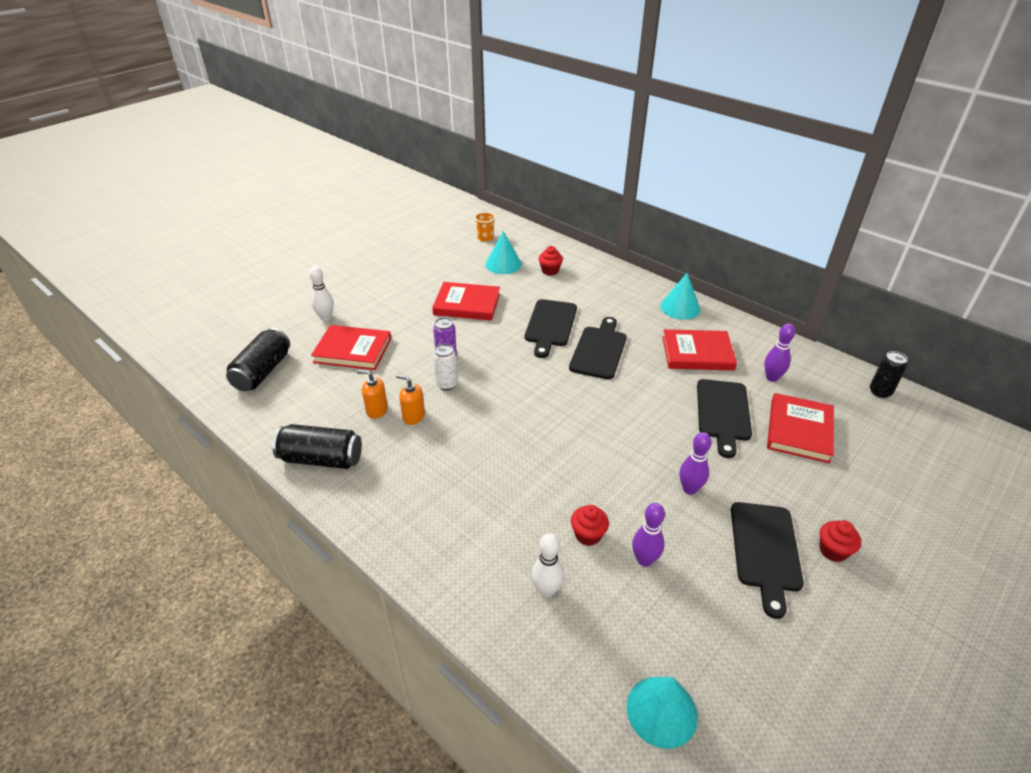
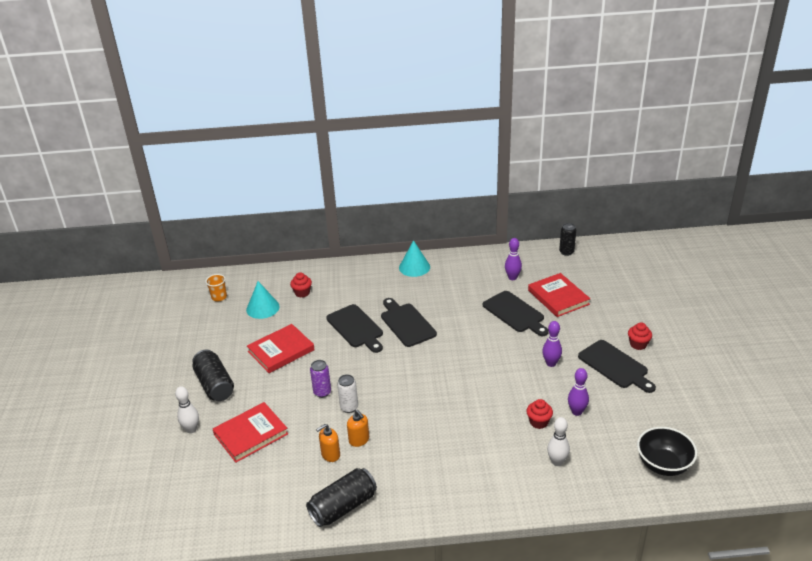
camera: 45 degrees left, 5 degrees down
black can [226,328,290,391] -> black can moved to [192,350,234,401]
orange soap dispenser [396,375,425,425] -> orange soap dispenser turned 105 degrees counterclockwise [347,410,369,447]
turquoise cone [627,677,698,749] -> black bowl [637,427,697,476]
red book [662,329,737,371] -> none

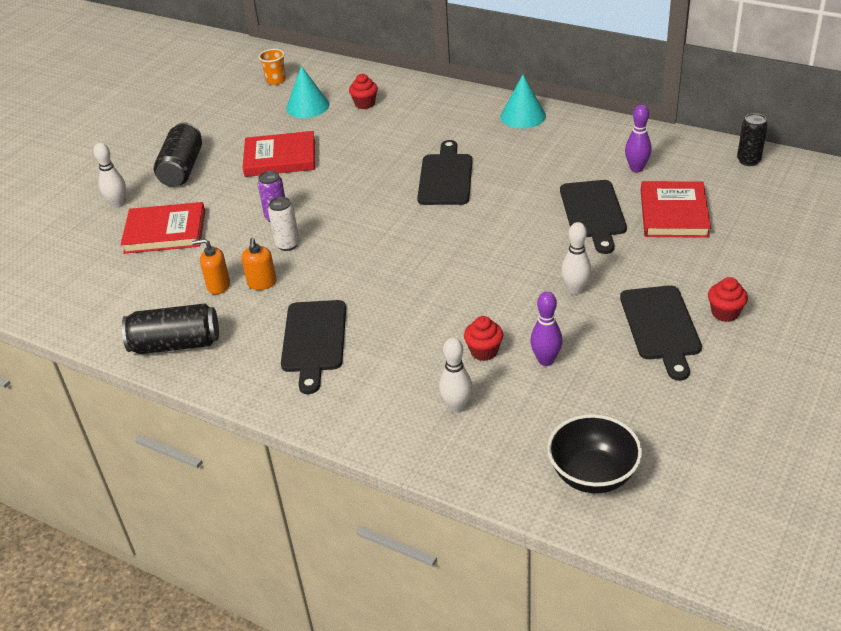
camera: 35 degrees right, 5 degrees up
black cutting board [326,304,383,353] -> black cutting board moved to [281,300,346,394]
purple bowling pin [542,321,562,367] -> white bowling pin [561,222,591,295]

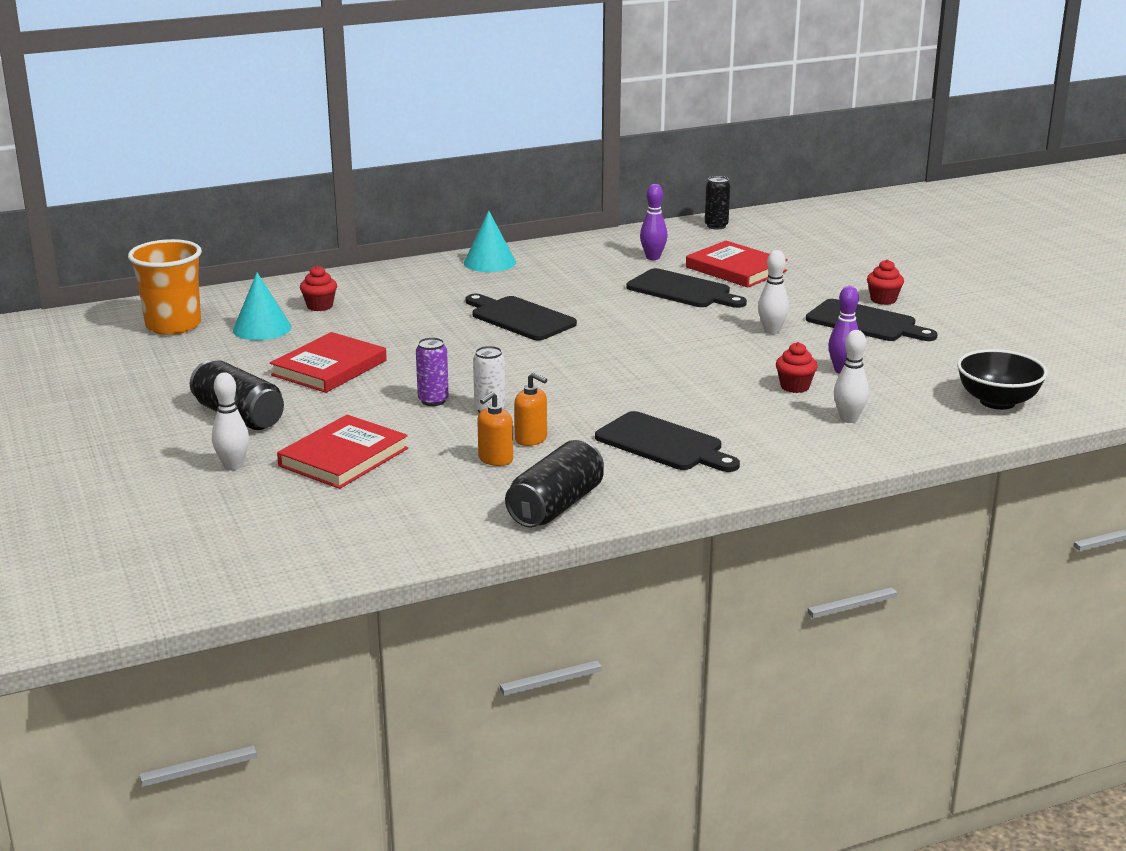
camera: 55 degrees left, 15 degrees down
orange cup [259,49,286,85] -> orange cup [128,239,202,335], size x2.00

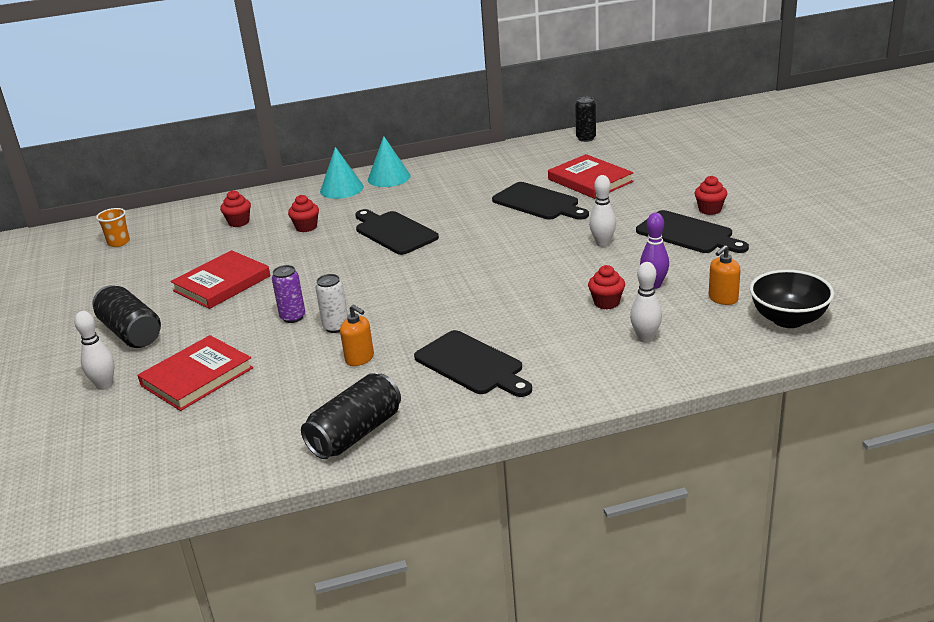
camera: 10 degrees right, 5 degrees up
orange cup [128,239,202,335] -> orange cup [96,208,130,247], size x0.50
turquoise cone [233,273,292,340] -> turquoise cone moved to [320,147,364,199]
orange soap dispenser [477,392,513,466] -> orange soap dispenser moved to [709,245,741,305]
purple bowling pin [640,184,668,260] -> none
none -> red cupcake [288,195,319,232]

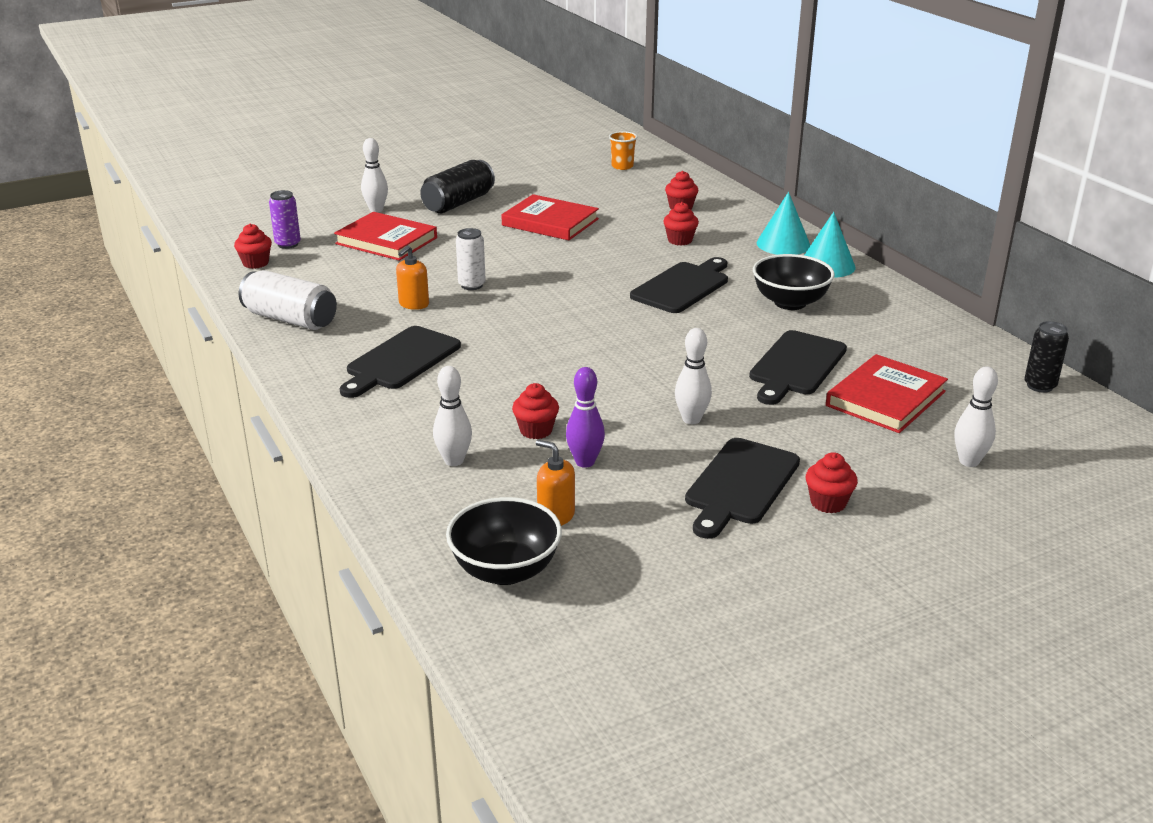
camera: 75 degrees right, 0 degrees up
purple can [272,265,305,323] -> purple can moved to [269,190,301,249]
black can [301,373,401,459] -> white can [239,270,337,330]
none -> red cupcake [234,223,272,269]
none -> black bowl [753,254,835,310]
none -> white bowling pin [955,366,998,467]

